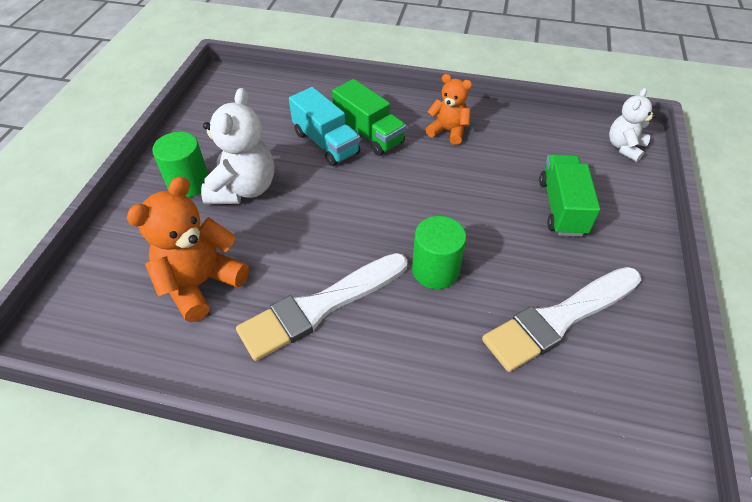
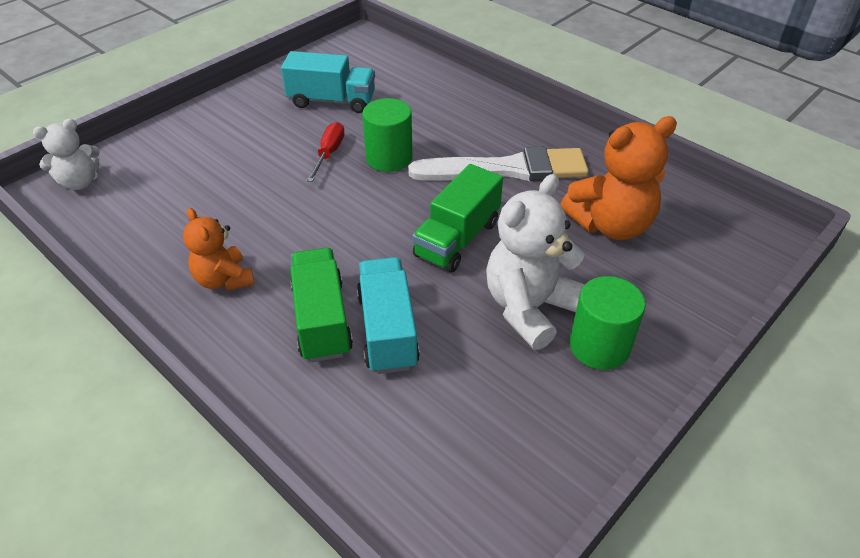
camera: 150 degrees left, 5 degrees down
white brush [482,267,641,372] -> turquoise truck [281,51,375,113]
green truck [539,154,600,236] -> green truck moved to [412,164,503,272]
none -> red screwdriver [307,122,345,182]

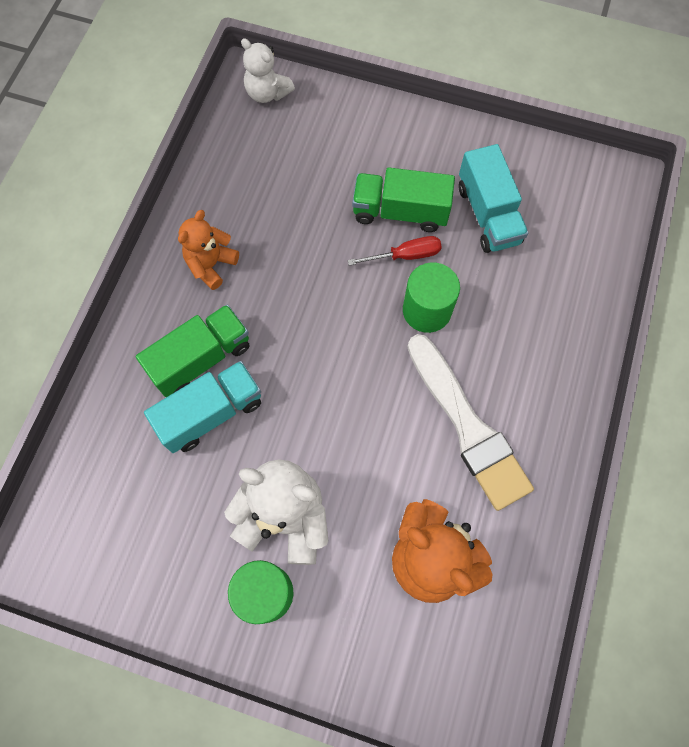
camera: 65 degrees right, 25 degrees up
green truck [412,164,503,272] -> green truck moved to [352,167,455,232]

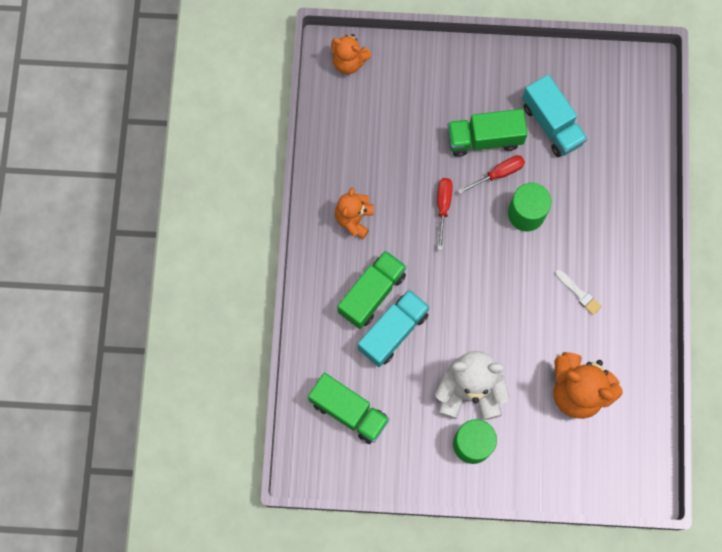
camera: 15 degrees left, 5 degrees up
white teddy bear [241,38,295,103] -> orange teddy bear [331,34,371,74]
white brush [407,334,534,511] -> white brush [555,269,602,315], size x0.40
none -> green truck [308,373,390,444]
none -> red screwdriver [437,178,453,250]

